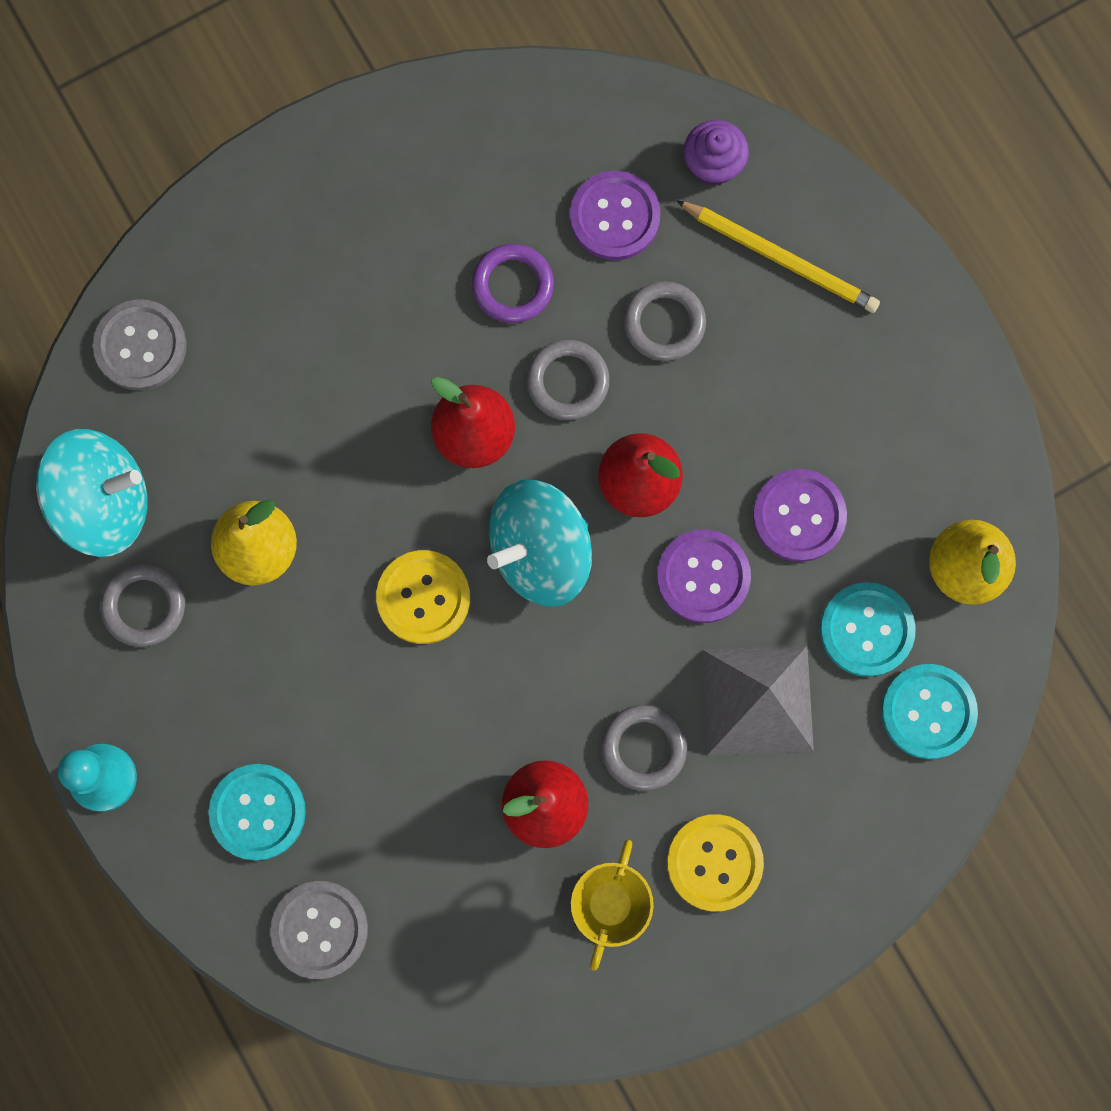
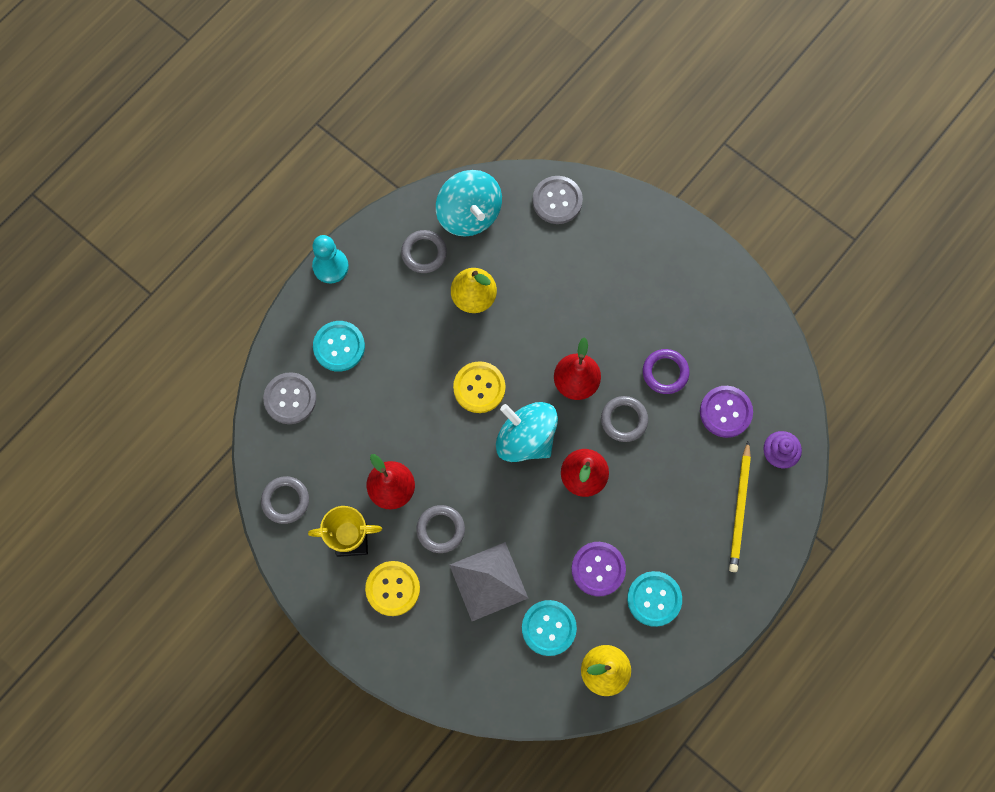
camera: 70 degrees right, 5 degrees down
grey ring [624,281,706,361] -> grey ring moved to [261,476,309,524]
purple button [657,529,751,623] -> none
turquoise button [881,664,978,759] -> turquoise button moved to [627,571,682,627]

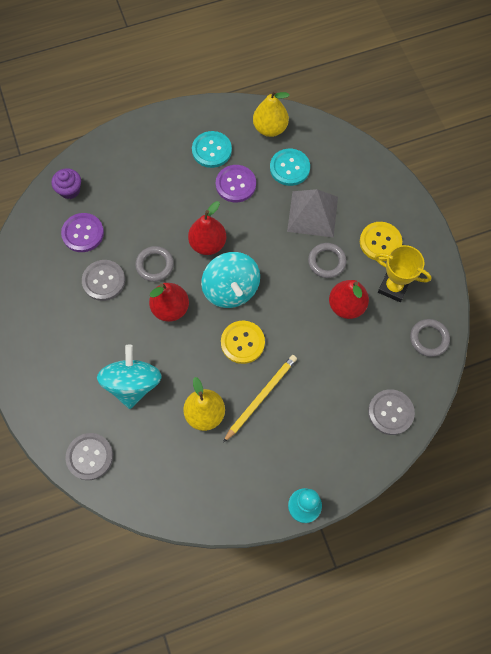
camera: 150 degrees left, 5 degrees down
turquoise button [313,321,365,372] -> none
grey ring [401,230,447,273] -> none
turquoise spinning top [436,170,502,237] -> turquoise spinning top moved to [97,344,162,409]
purple ring [643,349,689,394] -> grey button [82,260,125,301]
yellow pencil [729,441,751,572] -> yellow pencil moved to [223,355,297,443]

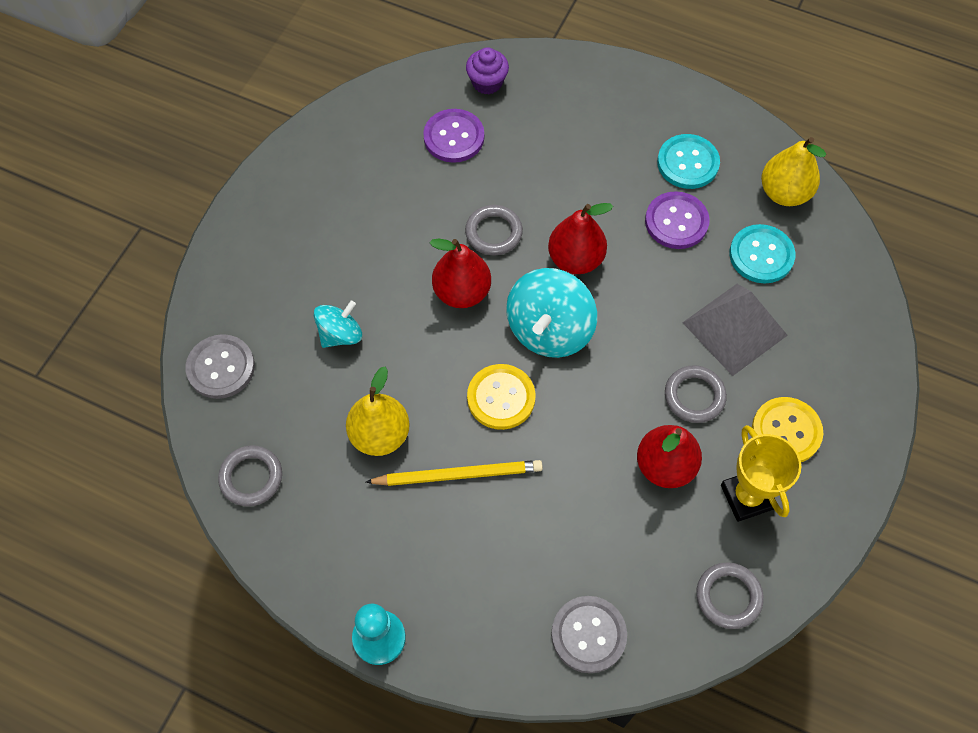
camera: 45 degrees right, 5 degrees down
grey button [82,260,125,301] -> none
turquoise spinning top [97,344,162,409] -> turquoise spinning top [314,301,362,348], size x0.59
none -> grey ring [218,445,282,506]

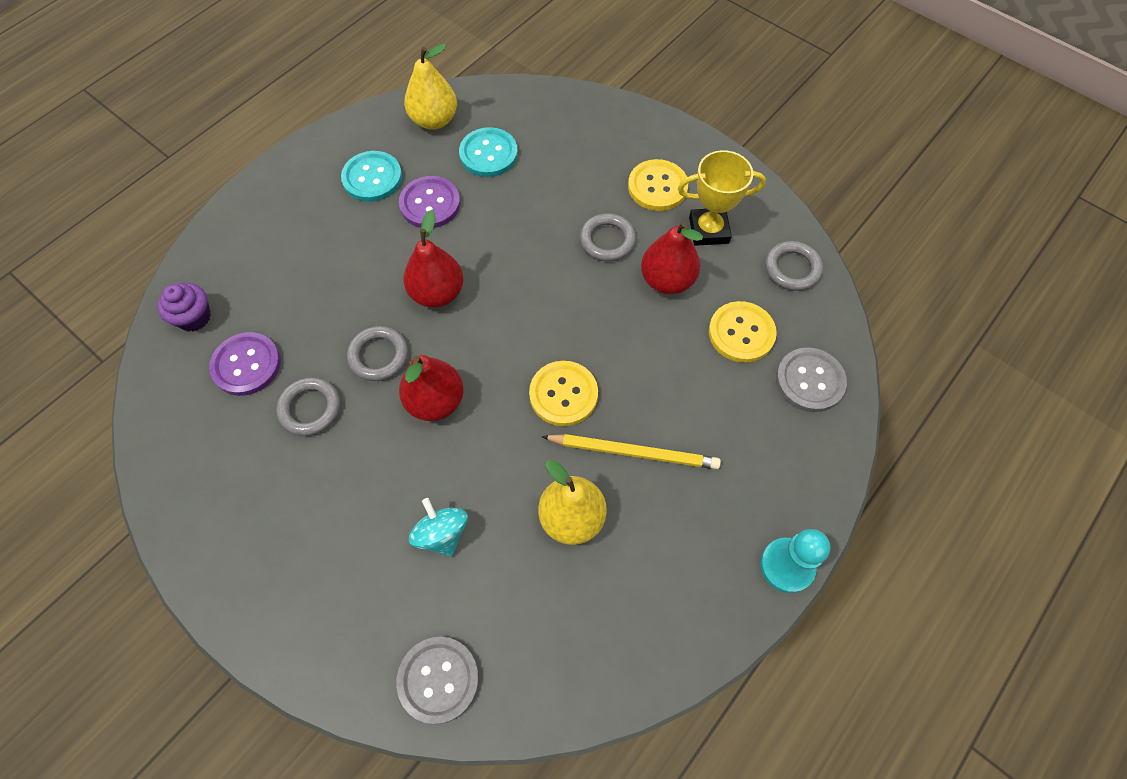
camera: 75 degrees left, 0 degrees up
grey ring [218,445,282,506] -> grey ring moved to [276,377,340,436]
yellow pencil [366,460,543,486] -> yellow pencil turned 90 degrees clockwise [542,434,721,469]
turquoise spinning top [506,268,597,358] -> none
grey pyramid [682,284,788,376] -> none
none -> yellow button [709,301,777,363]

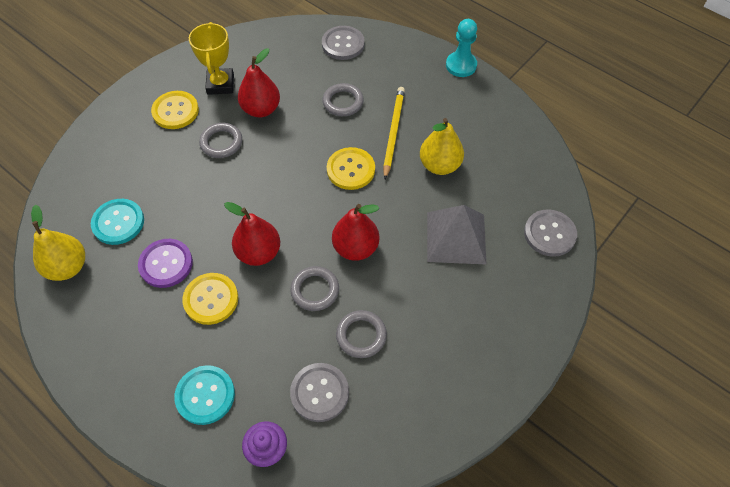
camera: 90 degrees left, 5 degrees down
purple button [209,332,281,396] -> grey button [290,363,349,422]
turquoise button [341,151,402,202] -> turquoise button moved to [174,365,235,425]
turquoise spinning top [409,498,468,557] -> grey pyramid [427,205,487,265]
yellow button [709,301,777,363] -> yellow button moved to [182,273,238,325]
grey ring [765,241,823,291] -> grey ring moved to [323,83,364,116]

